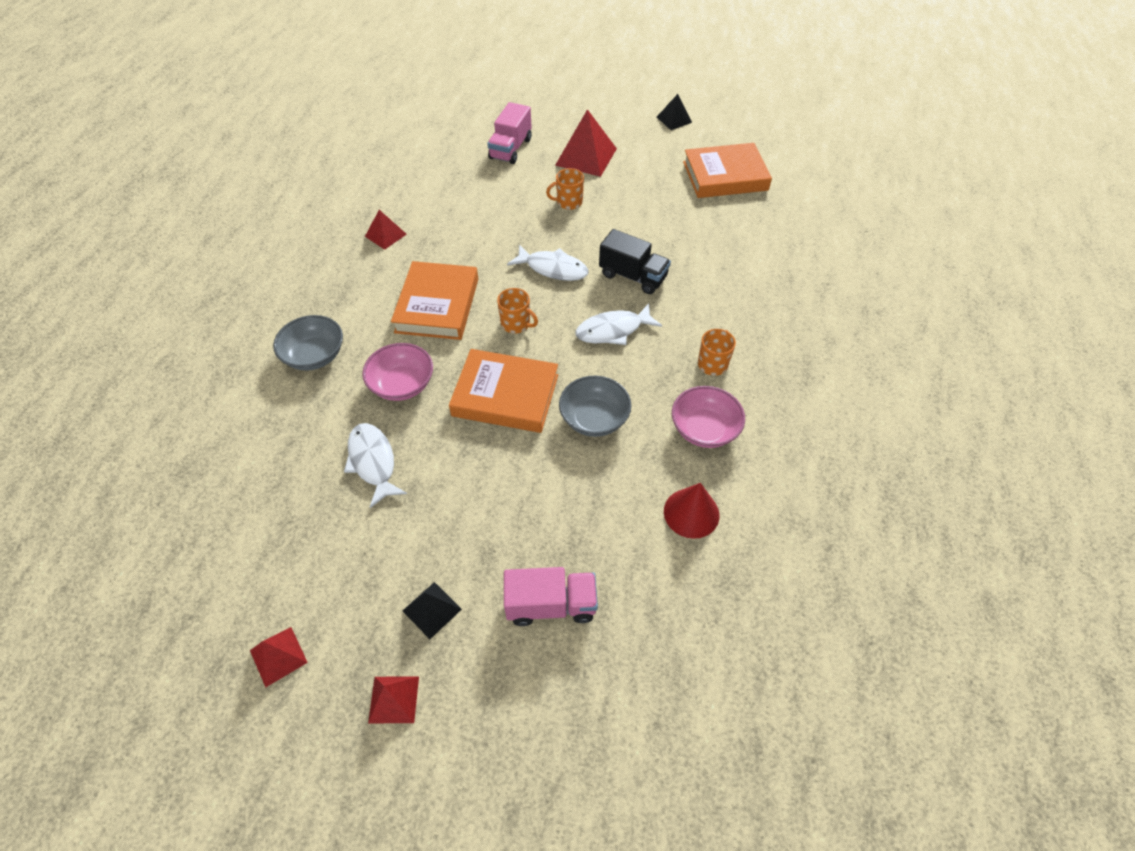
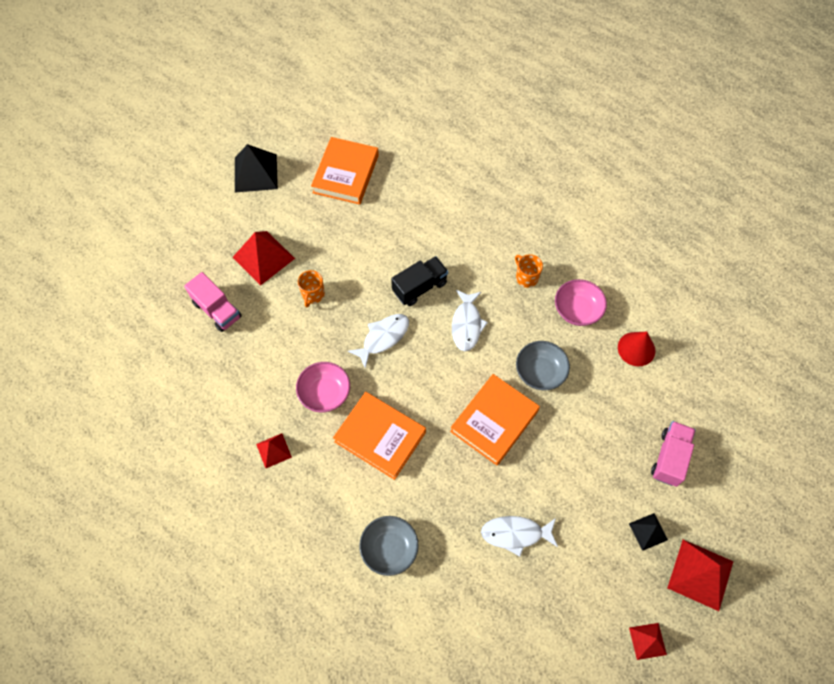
camera: 65 degrees left, 10 degrees up
pink bowl [362,343,433,401] -> pink bowl moved to [296,362,350,412]
red pyramid [368,676,419,723] -> red pyramid [668,540,734,611], size x1.78
orange mug [497,288,538,333] -> none
black pyramid [657,94,692,130] -> black pyramid [235,144,278,193], size x1.78

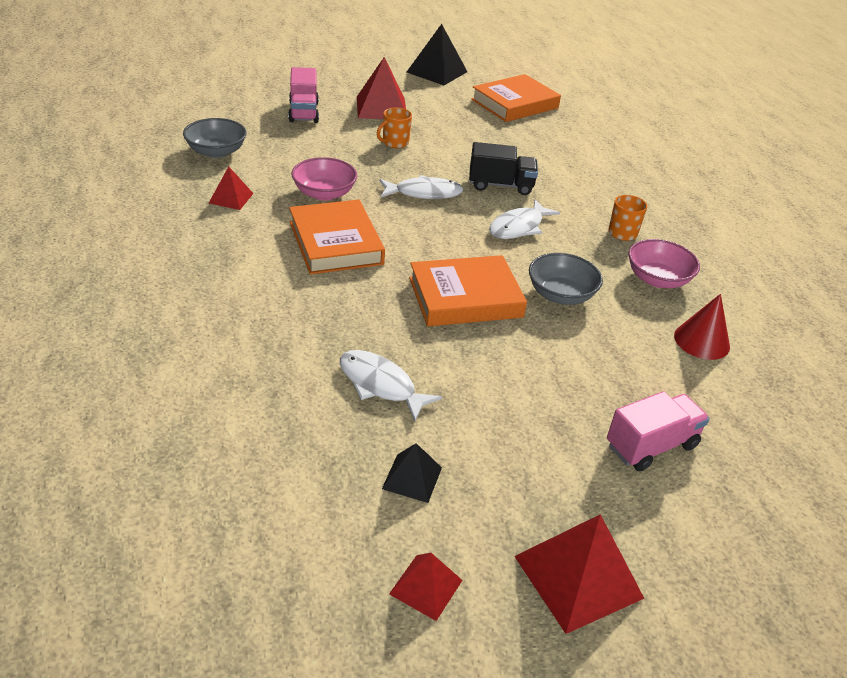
camera: 35 degrees right, 25 degrees down
grey bowl [359,516,419,576] -> grey bowl moved to [183,118,247,158]
black pyramid [629,513,668,551] -> black pyramid moved to [382,443,442,503]

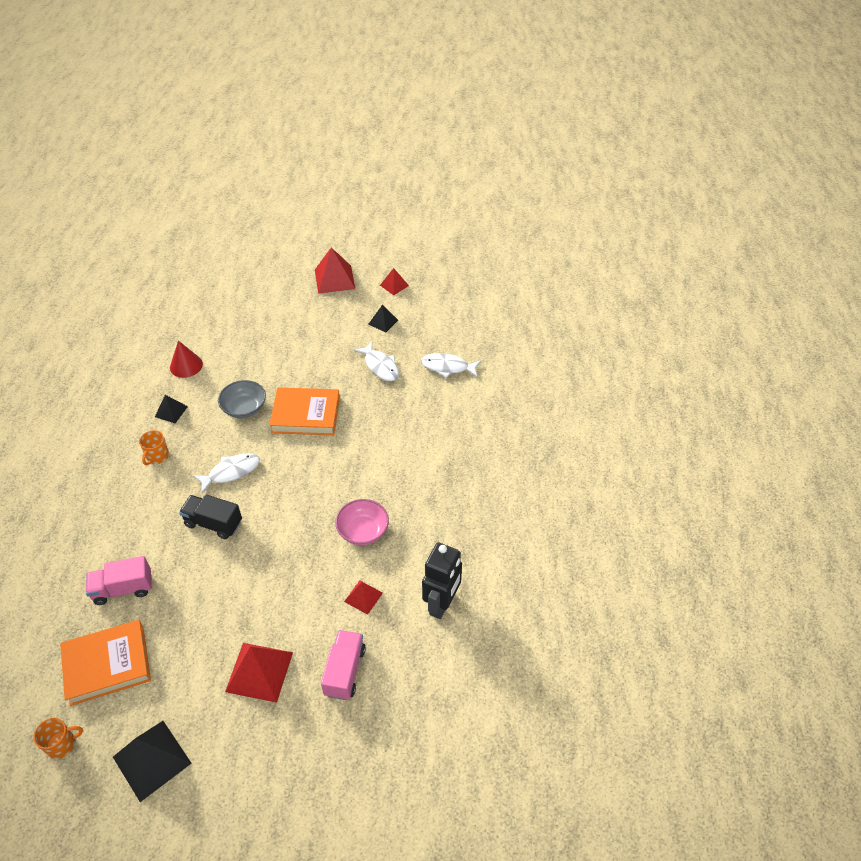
camera: 160 degrees left, 10 degrees up
grey bowl [183,118,247,158] -> black robot [422,542,462,619]
red pyramid [209,166,254,210] -> red pyramid moved to [344,580,383,615]
orange book [289,200,385,275] -> none
orange mug [377,108,412,148] -> orange mug moved to [34,718,83,759]
white fish [379,175,463,199] -> white fish moved to [421,353,481,378]
pink truck [607,391,710,471] -> pink truck moved to [86,556,152,605]
pink bowl [628,239,700,288] -> black pyramid [155,395,188,423]

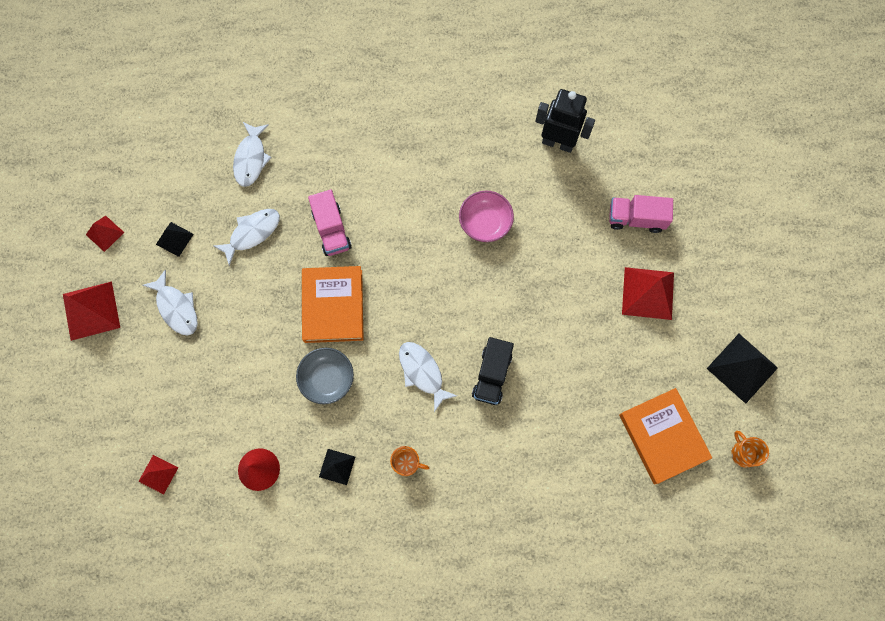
camera: 95 degrees left, 25 degrees up
pink truck [86,556,152,605] -> pink truck moved to [308,190,352,256]
red pyramid [344,580,383,615] -> red pyramid moved to [138,455,179,494]
none -> white fish [143,269,198,335]

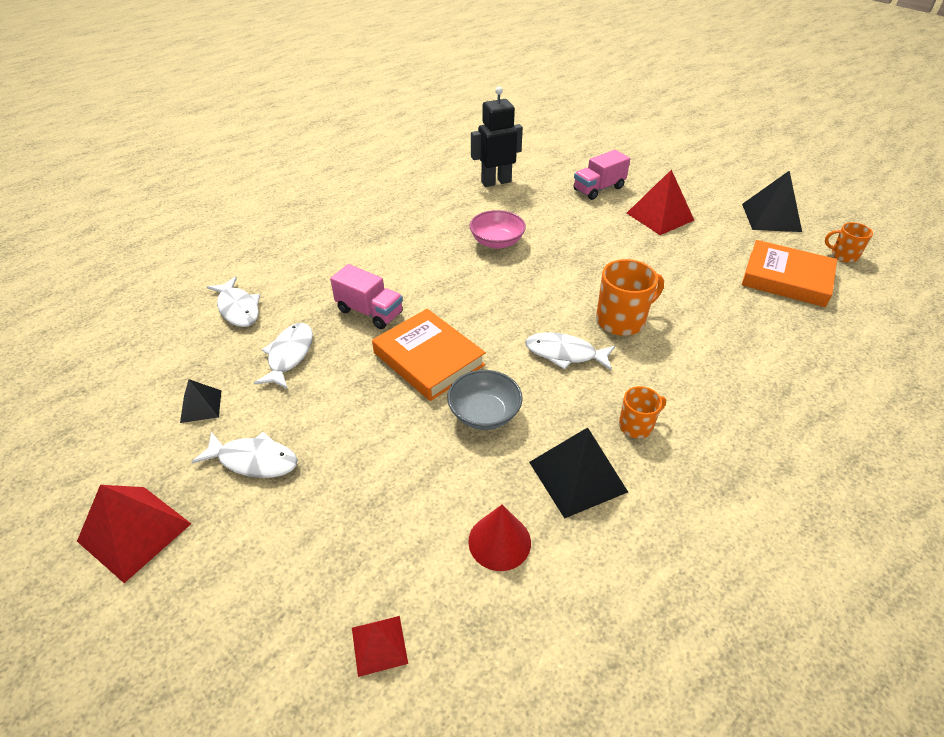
camera: 40 degrees left, 30 degrees down
red pyramid [86,216,124,252] -> none
black pyramid [319,449,355,485] -> black pyramid [529,427,628,519], size x1.78
black truck [472,337,514,405] -> orange mug [596,259,664,336]

